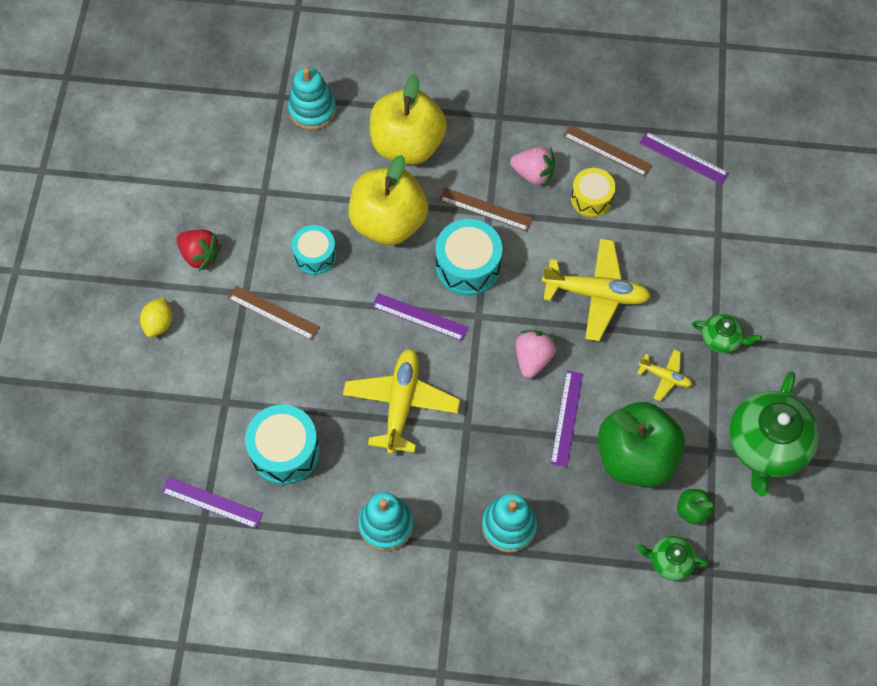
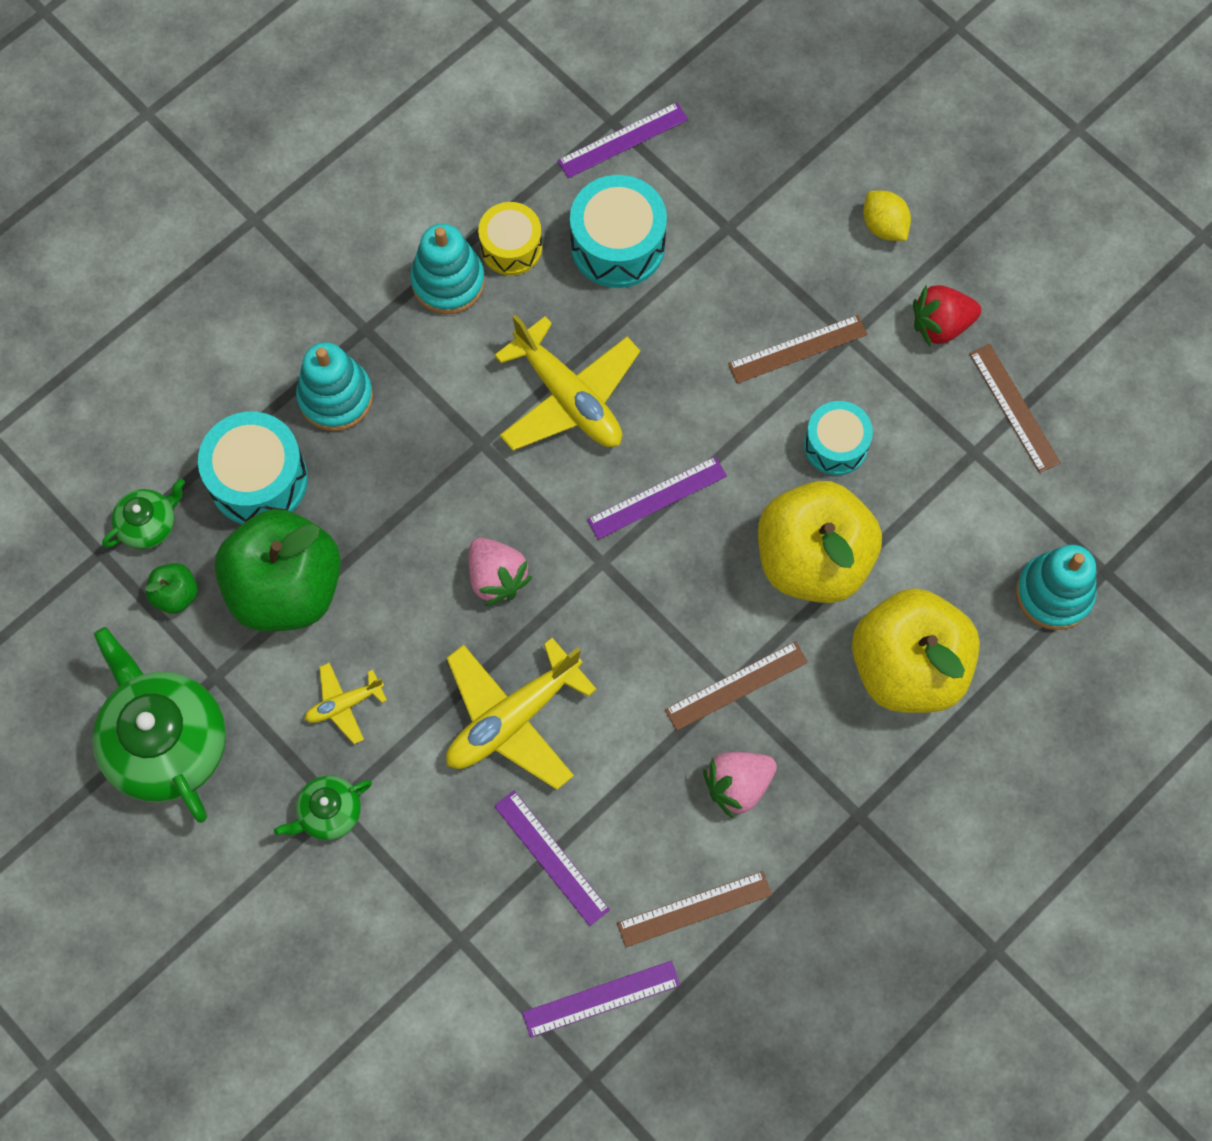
camera: 130 degrees right, 5 degrees up
turquoise drum [435,219,502,296] -> turquoise drum moved to [198,412,308,524]
purple ruler [550,371,583,467] -> purple ruler moved to [494,791,610,926]
yellow drum [571,168,616,217] -> yellow drum moved to [478,202,542,275]
none -> brown ruler [969,344,1061,473]

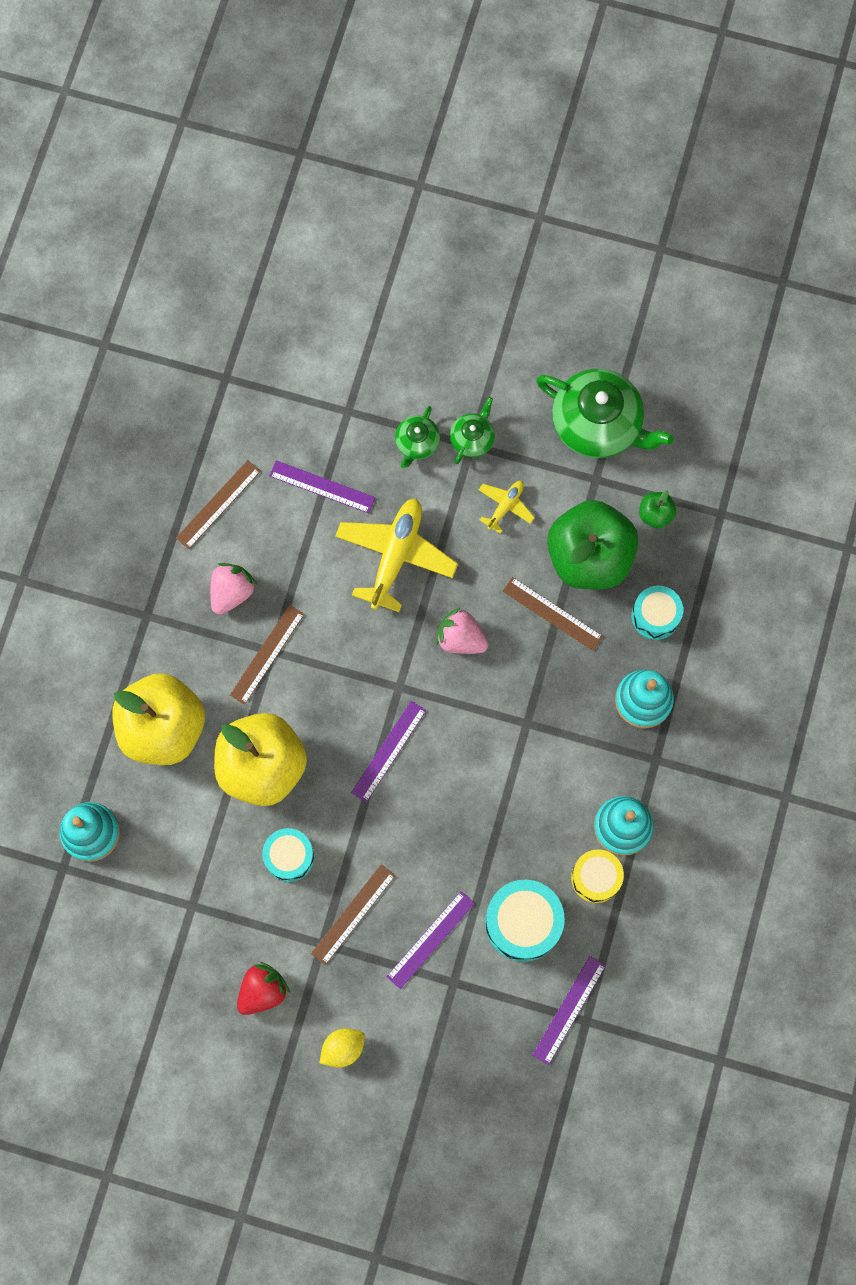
camera: 150 degrees right, 5 degrees up
green teapot [102,478,185,549] -> green teapot moved to [395,406,440,468]
turquoise drum [198,412,308,524] -> turquoise drum [632,586,683,640], size x0.65
yellow plane [494,314,641,451] -> none
purple ruler [522,961,680,1038] -> purple ruler moved to [386,891,475,989]
yellow lemon [863,191,911,241] -> yellow lemon turned 60 degrees counterclockwise [319,1028,365,1068]
brown ruler [969,344,1061,473] -> brown ruler moved to [503,577,603,651]

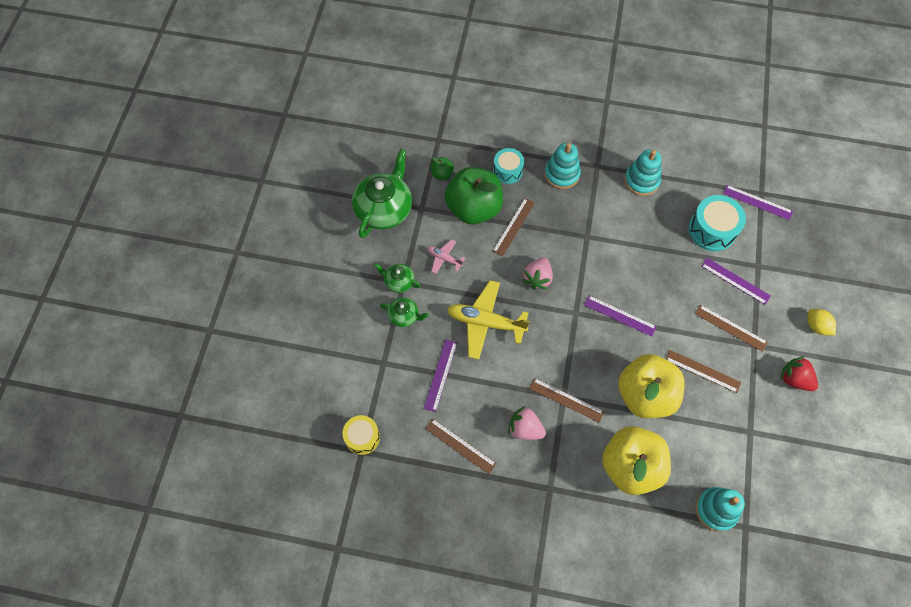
camera: 95 degrees left, 10 degrees down
turquoise drum [262,828,314,882] -> brown ruler [666,350,741,393]
yellow plane [479,481,535,534] -> pink plane [428,239,465,274]
yellow drum [571,849,624,903] -> yellow drum moved to [343,415,380,455]

